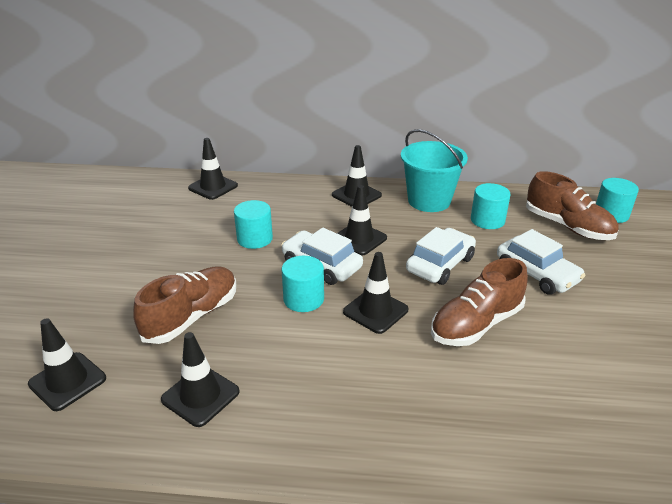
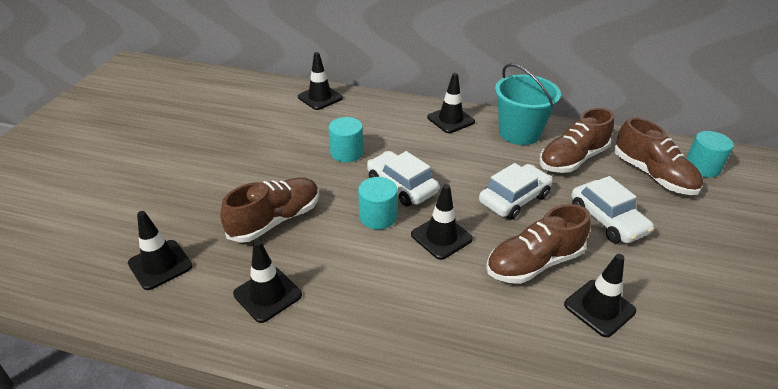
camera: 10 degrees right, 5 degrees up
black traffic cone [337,185,387,256] -> black traffic cone moved to [564,254,636,337]
turquoise cylinder [471,183,511,229] -> brown shoe [540,108,614,173]

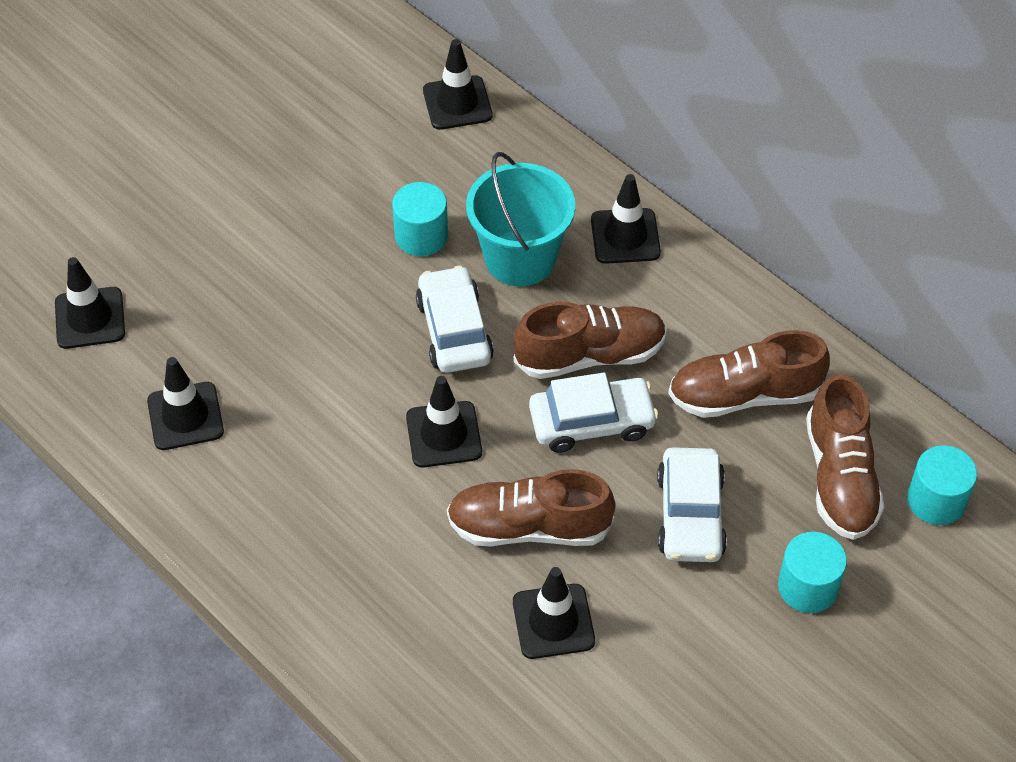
camera: 30 degrees right, 15 degrees up
brown shoe [220,177,319,243] -> brown shoe moved to [513,302,667,379]
turquoise cylinder [358,177,398,230] -> turquoise cylinder moved to [778,532,847,613]
turquoise bucket [495,64,561,145] -> turquoise bucket moved to [466,152,575,286]

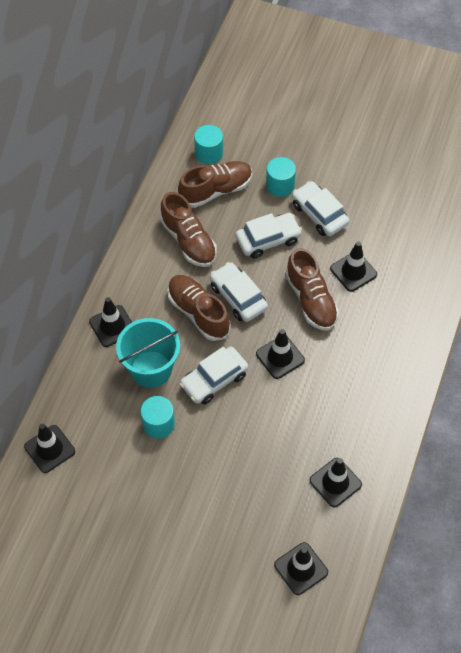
camera: 115 degrees left, 5 degrees up
none -> white car [292,181,349,236]

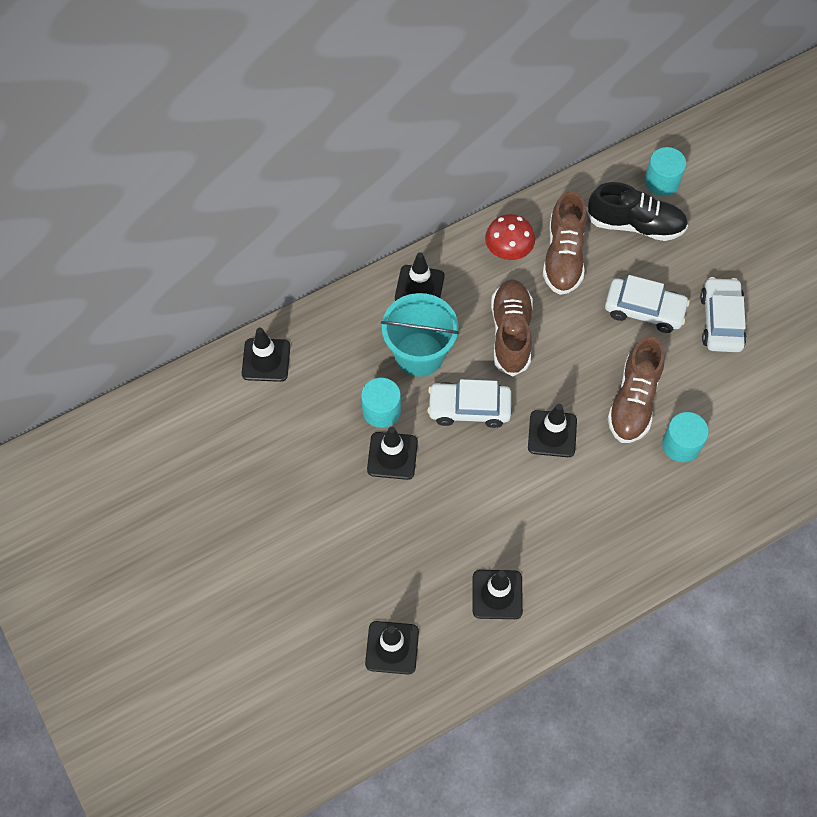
camera: 40 degrees right, 5 degrees up
brown shoe [178,161,252,208] -> black shoe [587,182,688,241]
white car [210,262,268,322] -> none
turquoise cylinder [266,157,296,197] -> turquoise cylinder moved to [662,412,709,462]
black traffic cone [330,242,377,292] -> black traffic cone moved to [367,427,418,480]
none -> red mushroom [485,214,535,260]

